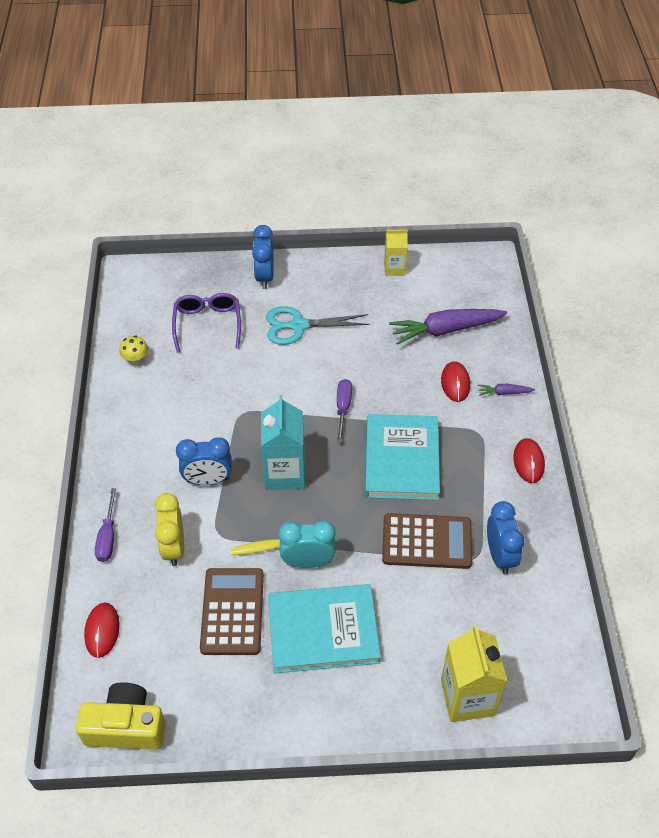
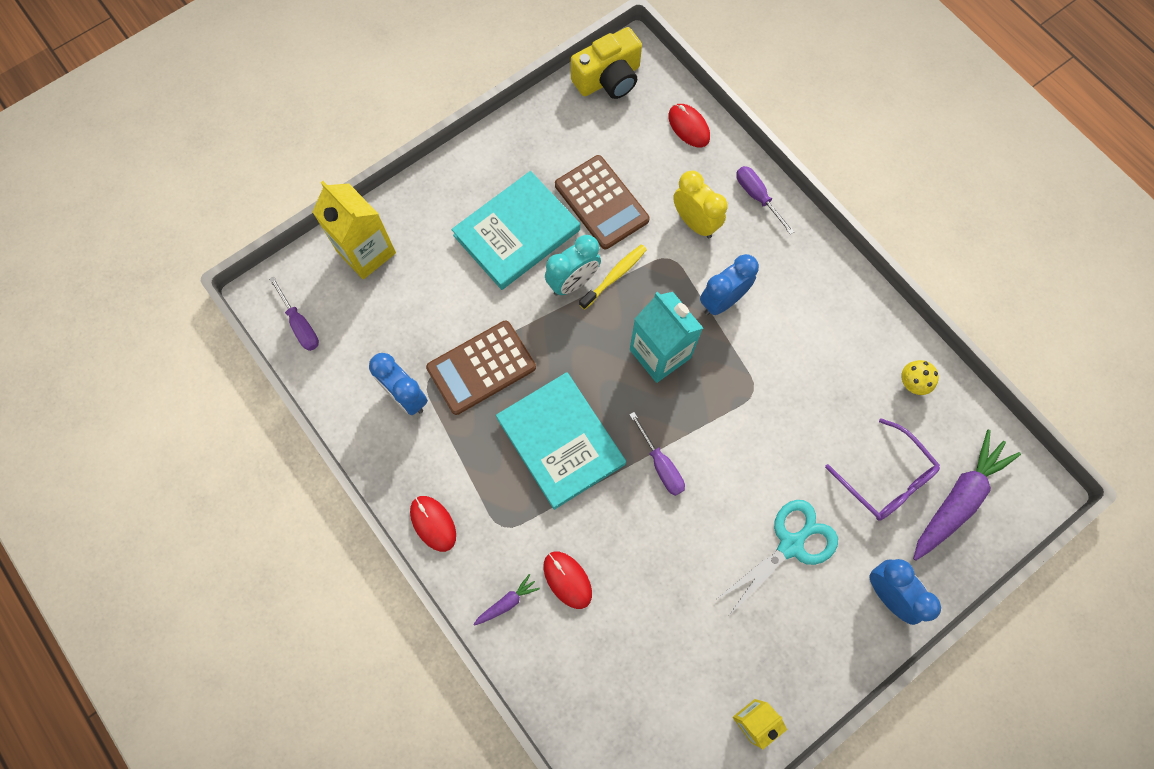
camera: 145 degrees right, 20 degrees up
purple carrot [389,309,507,345] -> purple carrot moved to [913,430,1021,561]
none -> purple screwdriver [269,277,319,351]

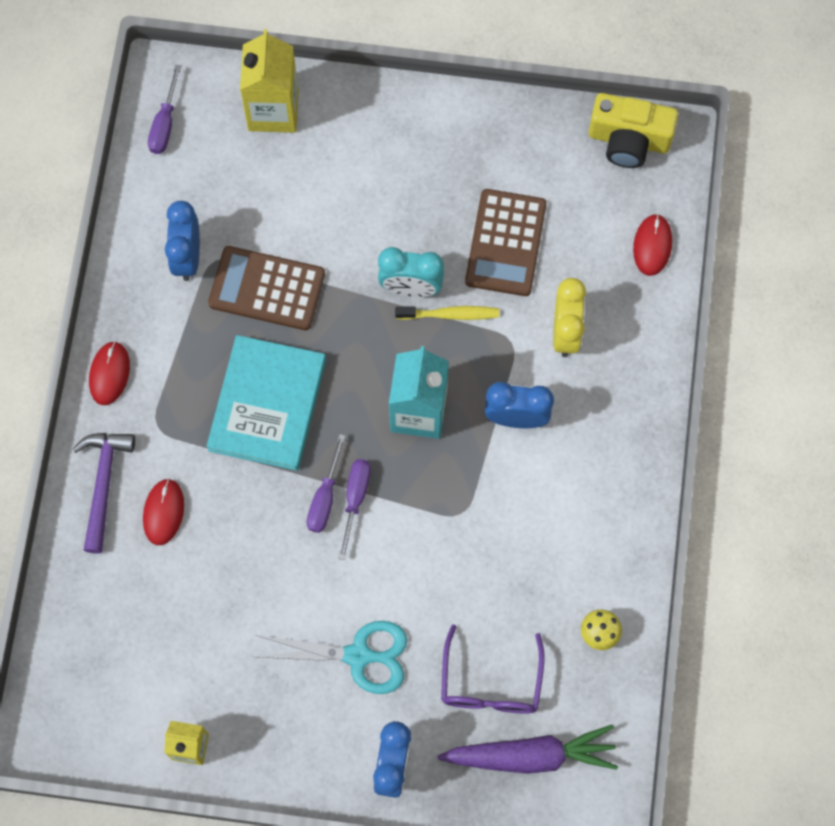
camera: 45 degrees right, 0 degrees up
turquoise book [451,171,580,290] -> none
purple carrot [473,574,540,626] -> purple hammer [73,433,135,554]
purple screwdriver [736,166,795,235] -> purple screwdriver moved to [339,459,371,560]

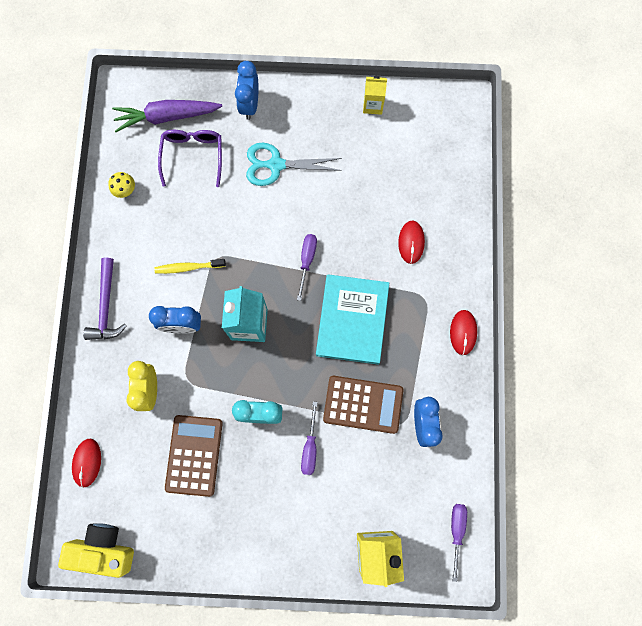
camera: 175 degrees right, 5 degrees up
purple hammer [73,433,135,554] -> purple hammer moved to [83,258,126,340]
purple screwdriver [339,459,371,560] -> purple screwdriver moved to [301,402,317,475]
yellow toothbrush [395,306,499,320] -> yellow toothbrush moved to [154,259,226,274]

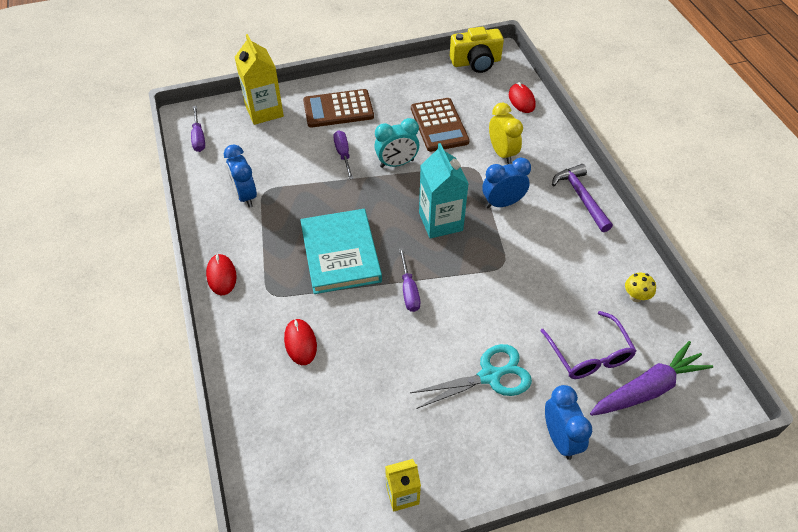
camera: 160 degrees right, 25 degrees down
yellow toothbrush [154,259,226,274] -> none
brown calculator [323,376,403,434] -> brown calculator moved to [303,89,374,128]

